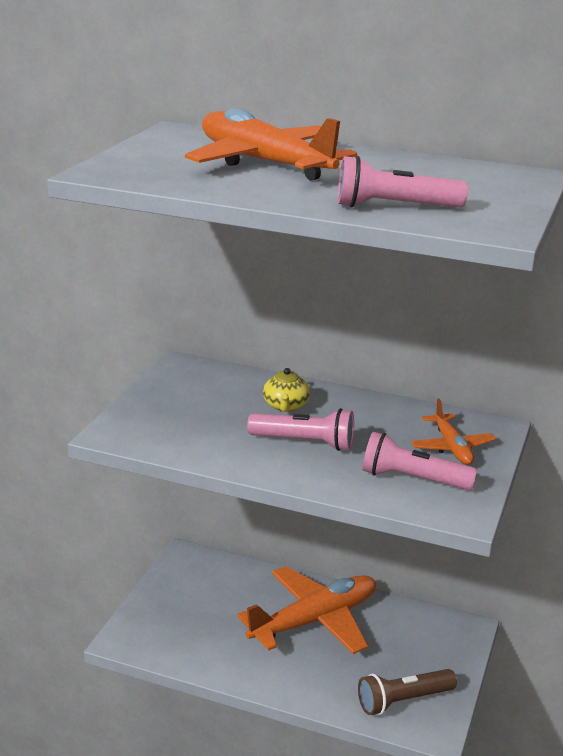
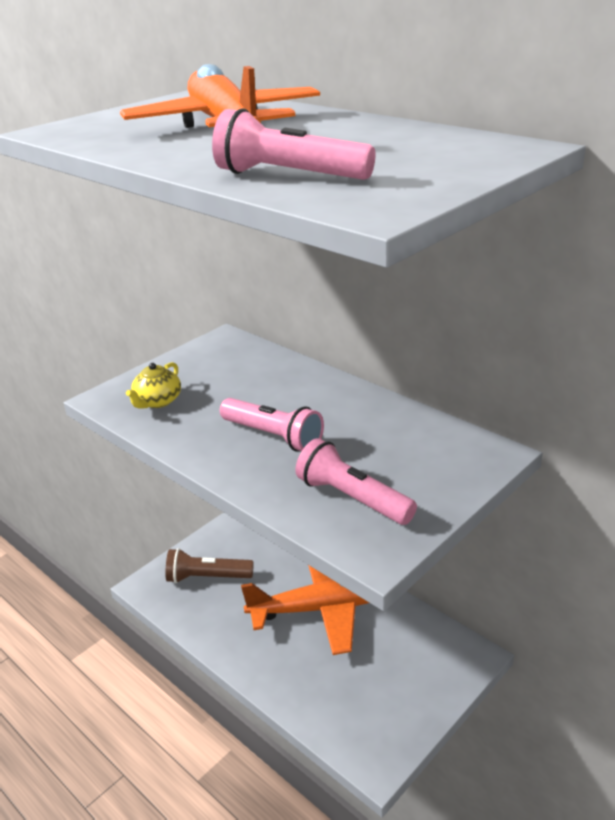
camera: 25 degrees right, 5 degrees up
yellow teapot [263,368,310,412] -> yellow teapot moved to [126,362,181,409]
brown flashlight [358,669,457,715] -> brown flashlight moved to [165,548,254,583]
orange plane [411,398,496,465] -> none

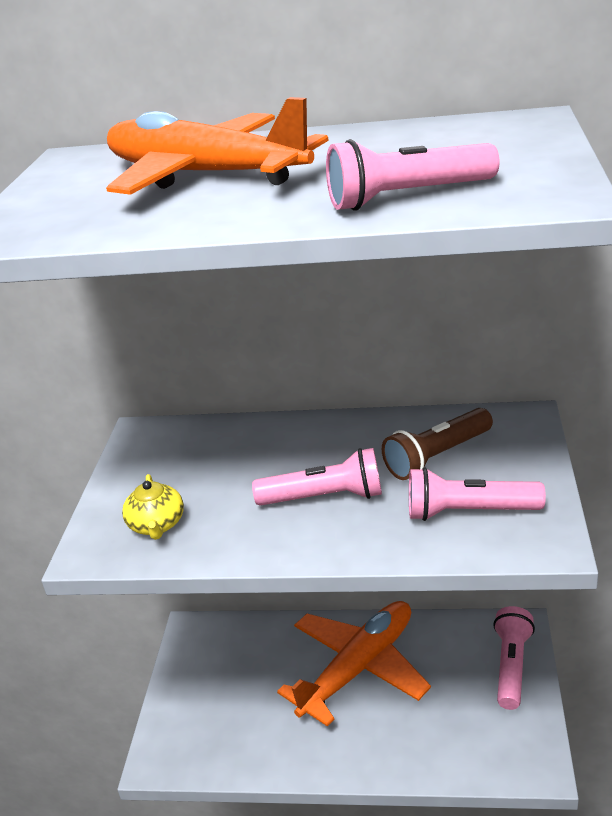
camera: 35 degrees left, 0 degrees up
brown flashlight [165,548,254,583] -> brown flashlight moved to [382,408,493,480]
none -> pink flashlight [493,606,535,710]

